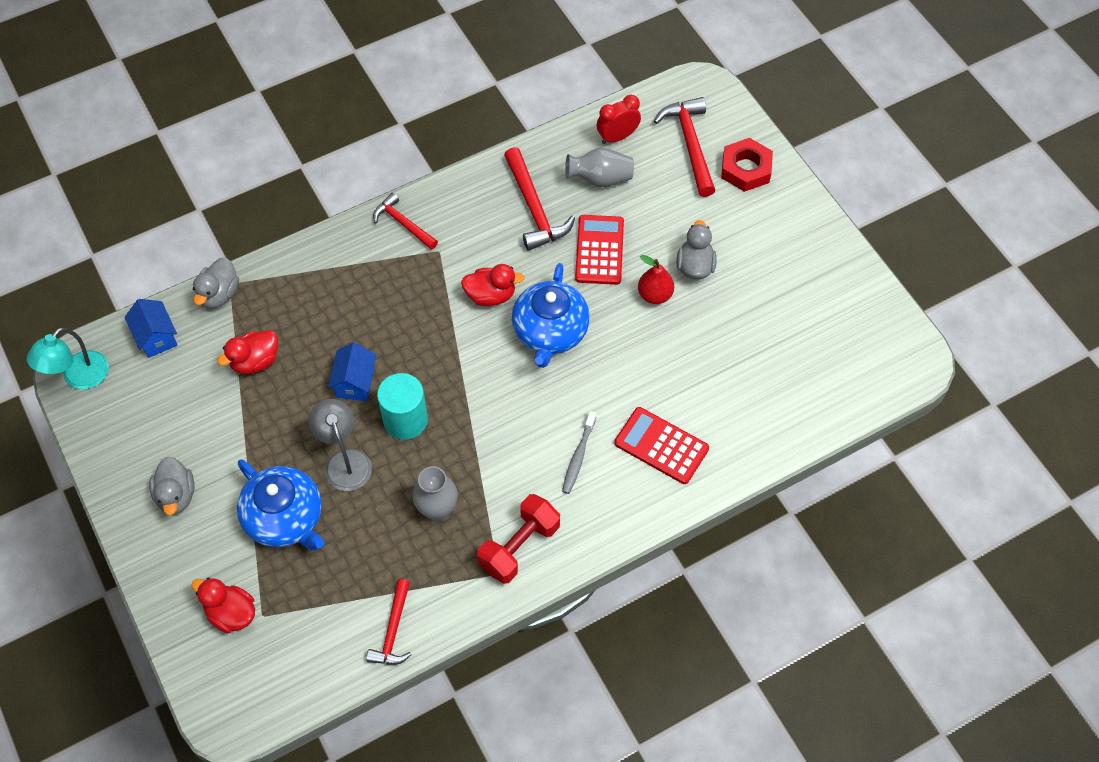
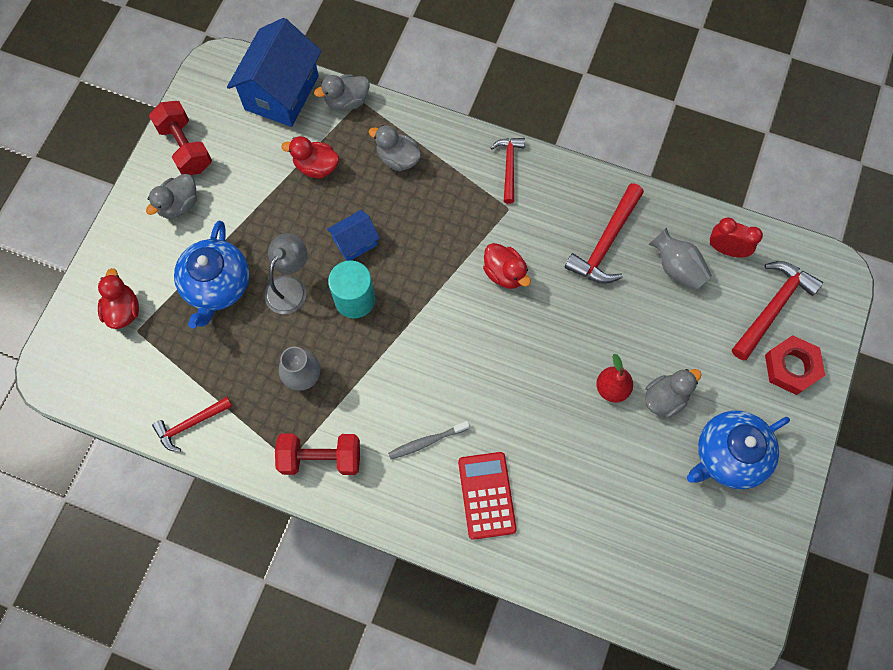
camera: 50 degrees right, 10 degrees up
turquoise lamp [27,327,109,390] -> none
blue house [124,299,178,358] -> blue house [227,18,322,127], size x1.95
blue teapot [512,263,590,368] -> blue teapot moved to [687,411,790,489]
red calculator [575,215,624,285] -> none
none -> red dumbbell [149,101,212,175]
none -> grey duck [369,125,421,171]

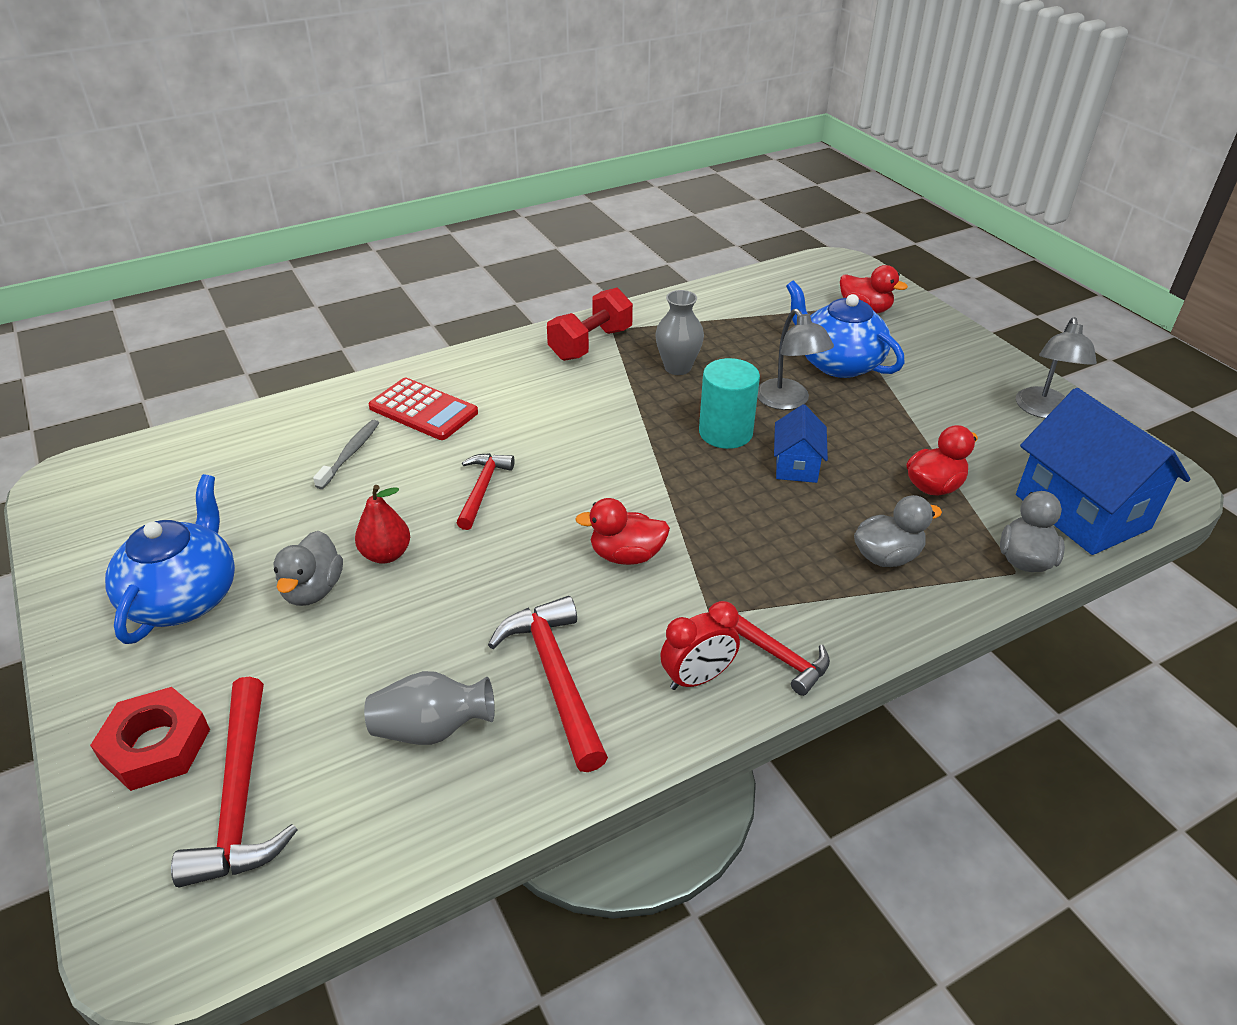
camera: 130 degrees right, 30 degrees down
grey duck [146,174,197,219] -> none
red dumbbell [149,101,212,175] -> grey lamp [1016,317,1097,418]
red hammer [152,397,232,452] -> red hammer moved to [457,453,515,530]
grey toothbrush [388,421,470,459] -> grey toothbrush moved to [313,420,379,489]
red clock [710,218,763,257] -> red clock moved to [660,601,740,690]

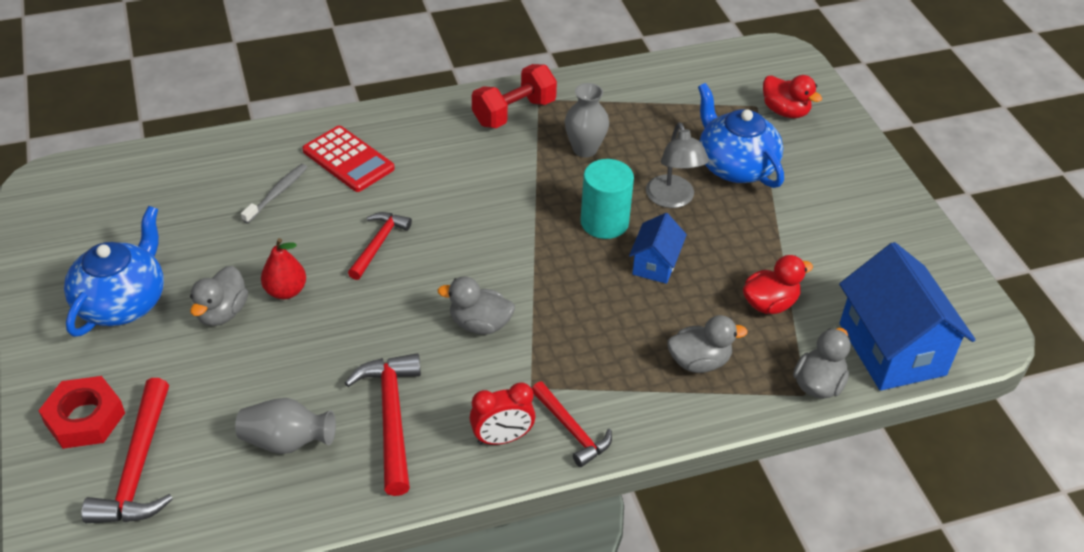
camera: 10 degrees right, 5 degrees up
red duck [575,498,670,565] -> grey duck [438,277,515,335]
grey lamp [1016,317,1097,418] -> none

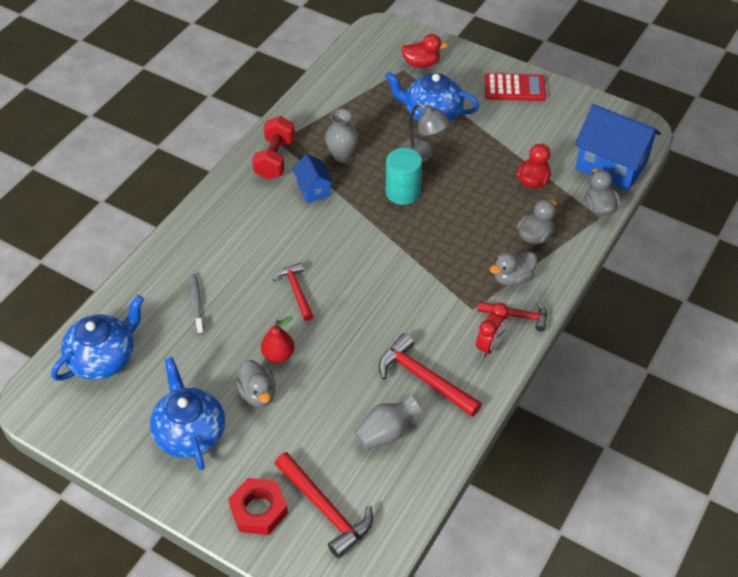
camera: 40 degrees left, 5 degrees up
red calculator [302,126,395,192] -> red calculator moved to [484,73,546,101]
grey duck [438,277,515,335] -> grey duck moved to [490,252,537,286]
blue house [629,213,687,284] -> blue house moved to [292,154,334,203]
none -> blue teapot [51,295,144,381]

